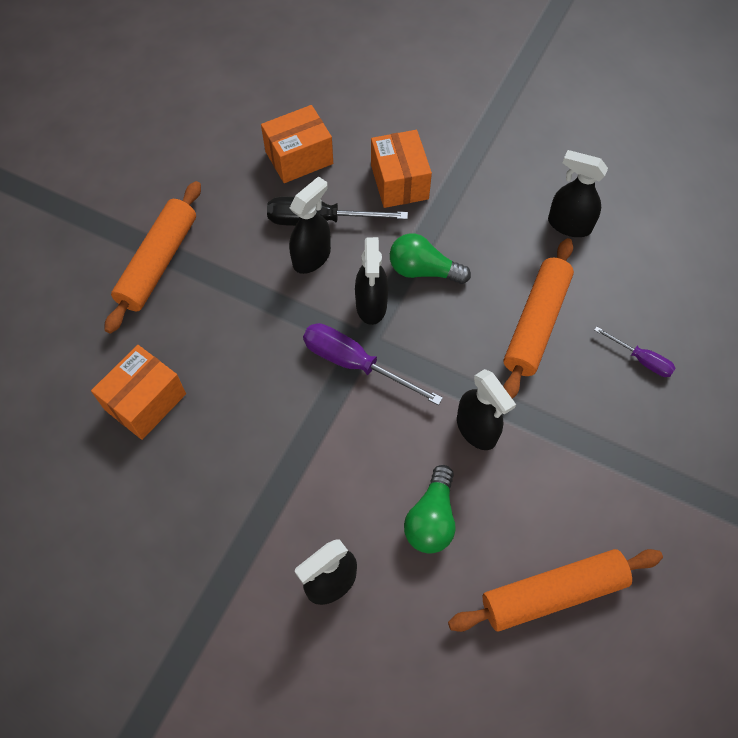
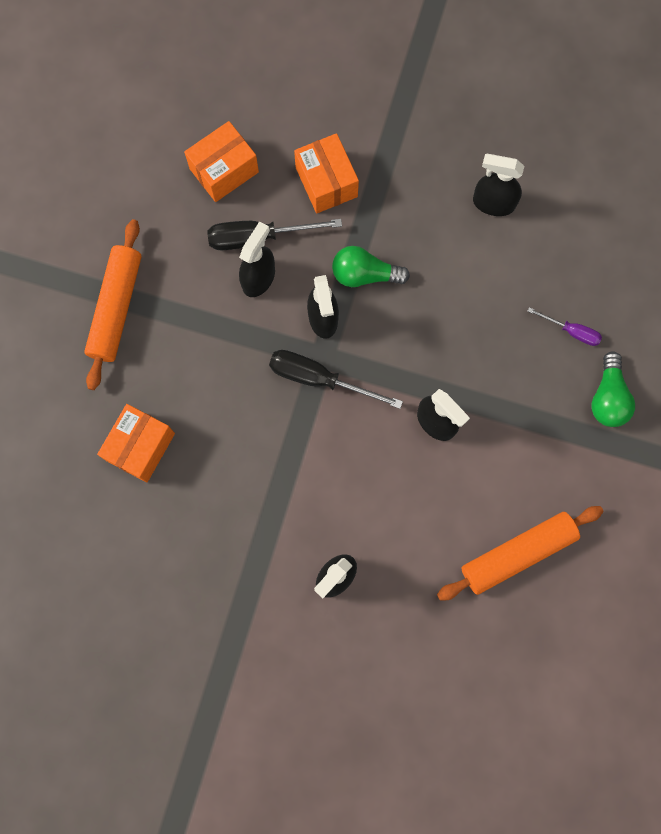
camera: 10 degrees left, 15 degrees up
purple screwdriver [303,323,443,405] -> black screwdriver [269,350,403,409]
green light bulb [404,465,455,554] -> green light bulb moved to [591,351,635,427]
orange rolling pin [503,238,574,399] -> none

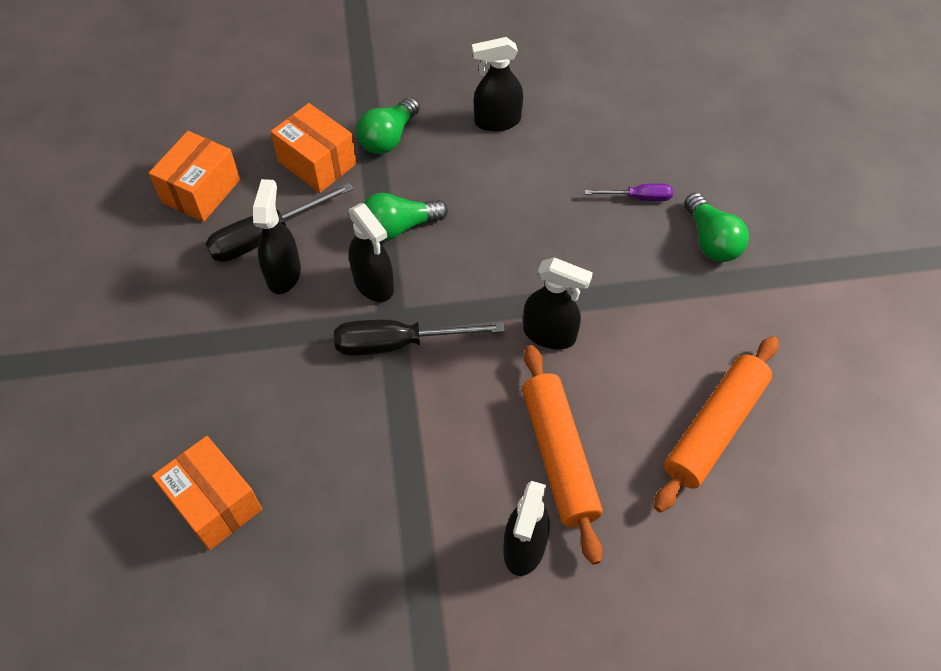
camera: 25 degrees left, 20 degrees down
orange rolling pin [84,219,141,390] -> orange rolling pin moved to [522,345,603,565]
orange box [97,404,175,483] -> orange box turned 45 degrees counterclockwise [152,436,262,550]
none -> green light bulb [356,97,420,154]

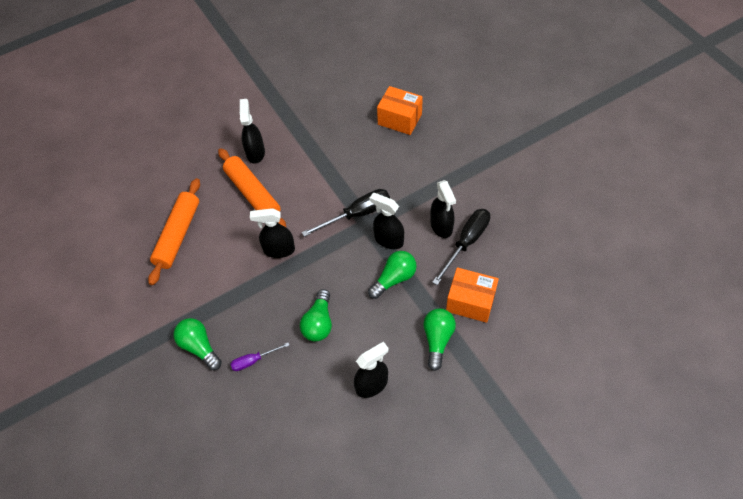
camera: 160 degrees right, 0 degrees up
orange box [149,131,240,222] -> none
none -> green light bulb [300,289,332,341]

